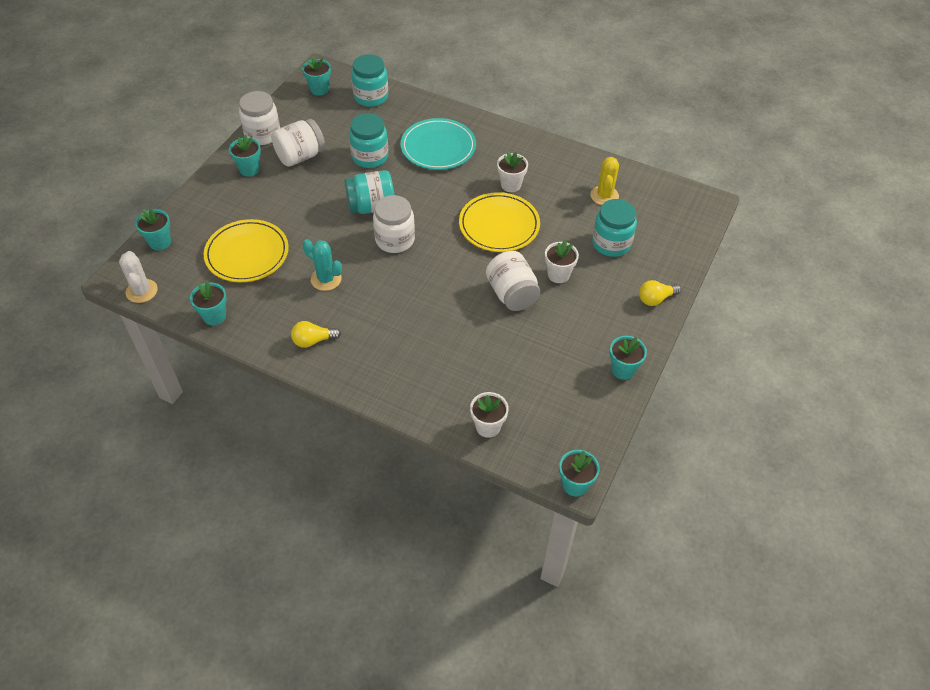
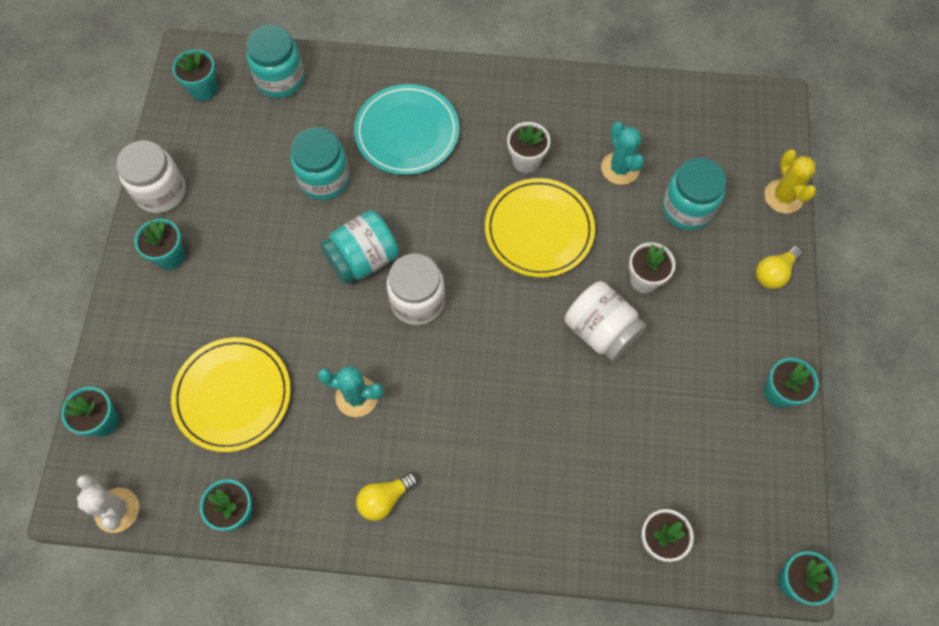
camera: 20 degrees left, 15 degrees up
white jar [271,119,325,167] -> none
yellow cactus [590,157,619,205] -> yellow cactus moved to [764,150,816,214]
none -> turquoise cactus [601,122,644,185]

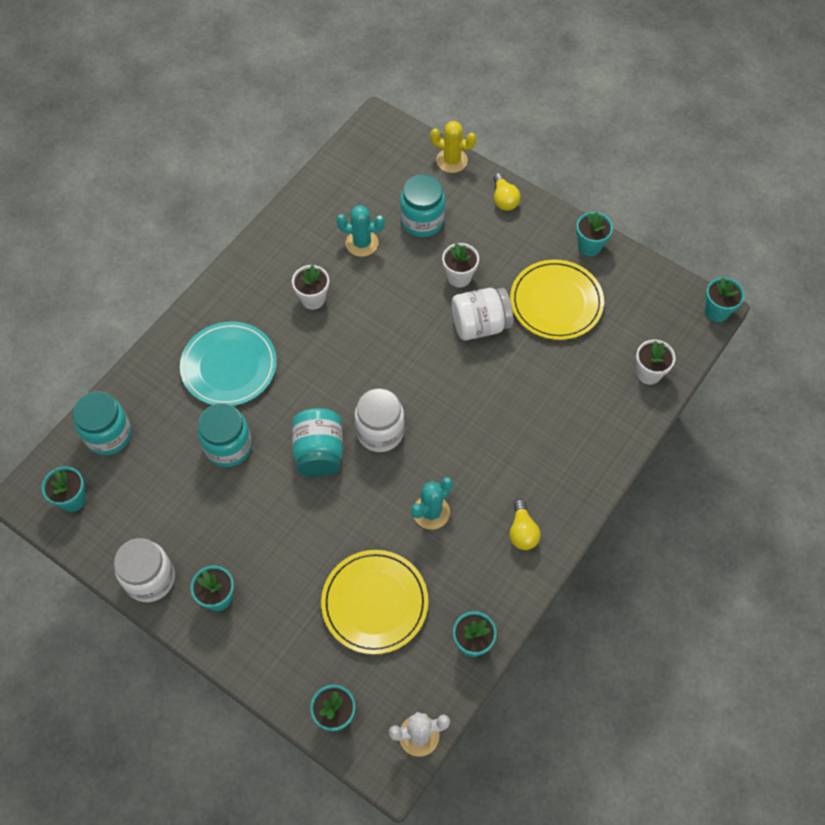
camera: 60 degrees left, 5 degrees down
yellow plate [485,178,595,277] -> yellow plate moved to [510,260,604,340]

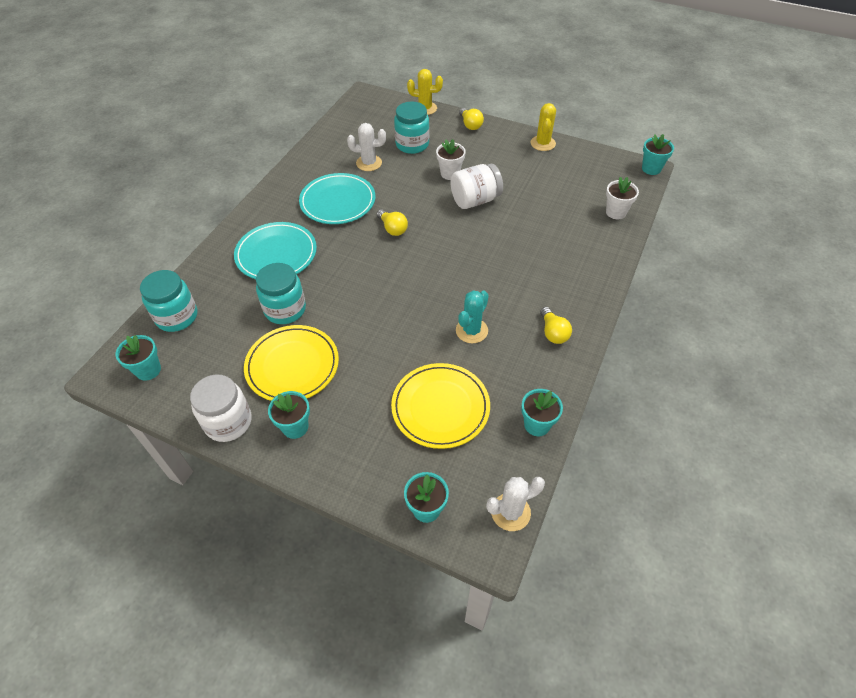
camera: 10 degrees left, 10 degrees down
white flower pot [292,265,329,310] -> turquoise plate [299,173,375,224]
turquoise jar [292,408,343,477] -> none
turquoise cactus [336,205,385,257] -> white cactus [347,123,386,171]
white jar [355,388,405,452] -> none
yellow plate [510,260,604,340] -> yellow plate moved to [244,325,339,401]
turquoise flower pot [576,212,613,256] -> yellow cactus [531,103,556,151]
none -> yellow light bulb [377,209,408,236]

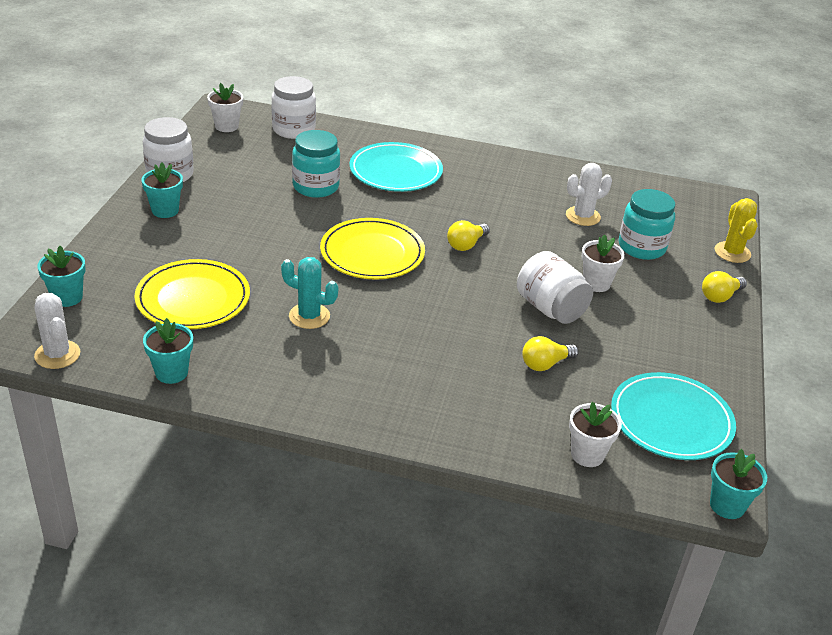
camera: 75 degrees right, 15 degrees down
turquoise flower pot [116,335,161,381] -> white flower pot [207,83,243,132]
turquoise jar [140,270,197,332] -> white jar [271,76,316,139]
yellow plate [244,325,339,401] -> yellow plate moved to [320,218,425,280]
turquoise plate [299,173,375,224] -> turquoise plate moved to [611,372,736,460]
white cactus [347,123,386,171] -> white cactus turned 75 degrees clockwise [566,163,612,226]
yellow cactus [531,103,556,151] -> none
yellow light bulb [540,307,572,344] -> yellow light bulb moved to [522,336,579,371]

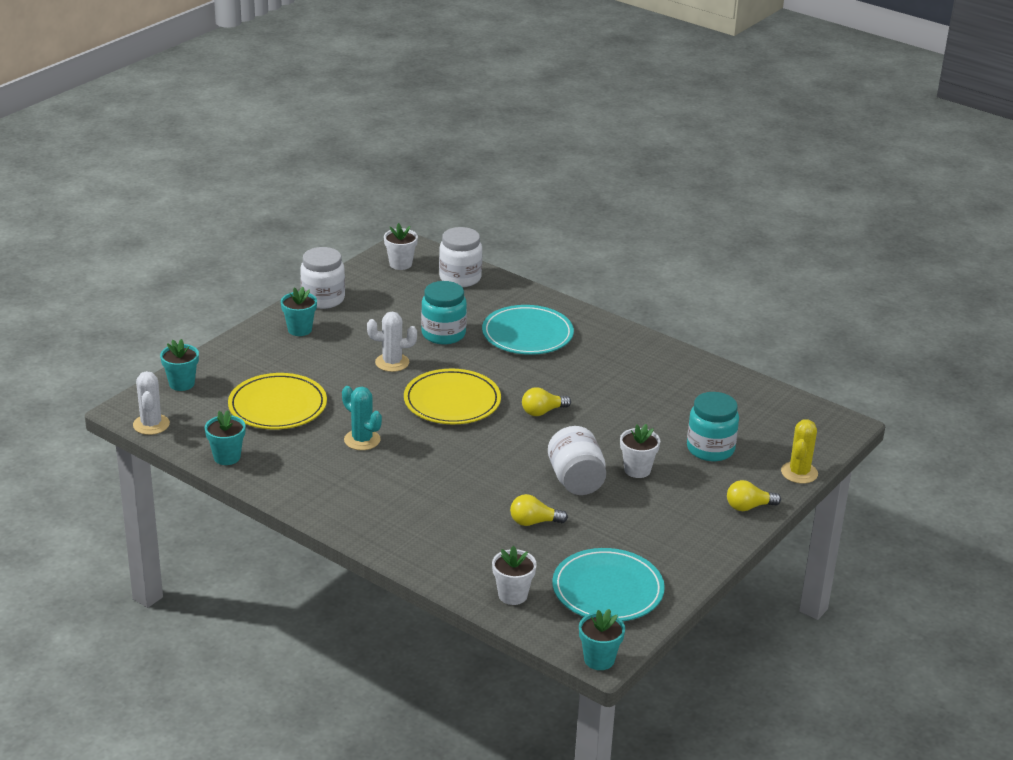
camera: 25 degrees right, 5 degrees down
white cactus [566,163,612,226] -> white cactus moved to [367,311,417,372]

